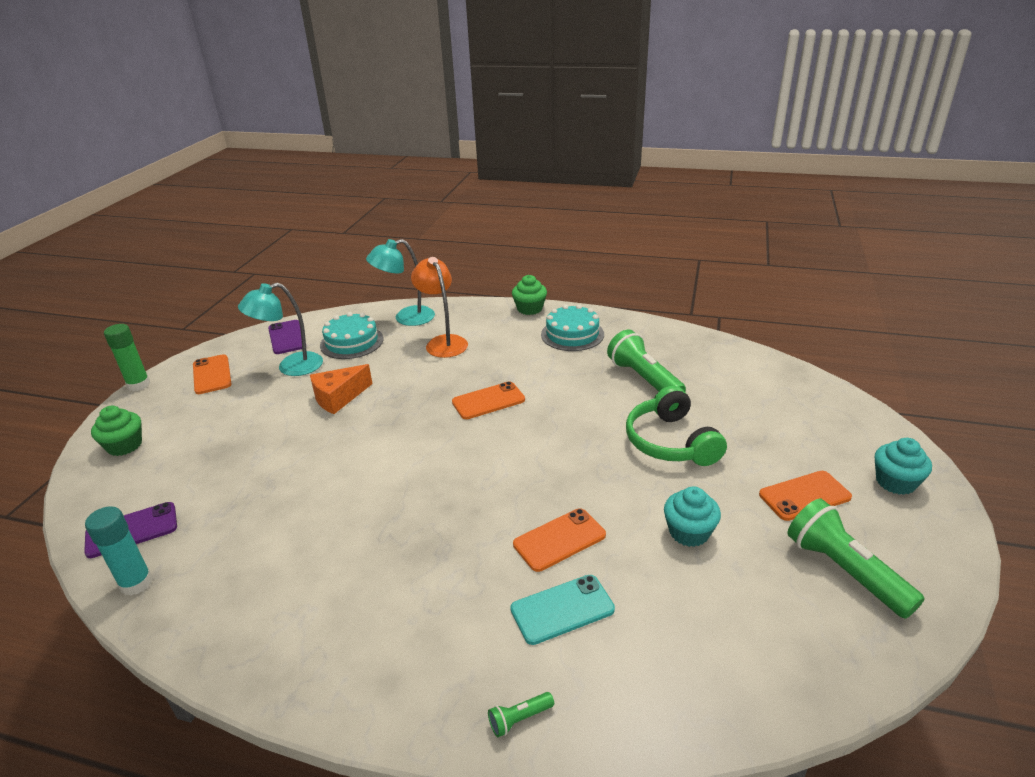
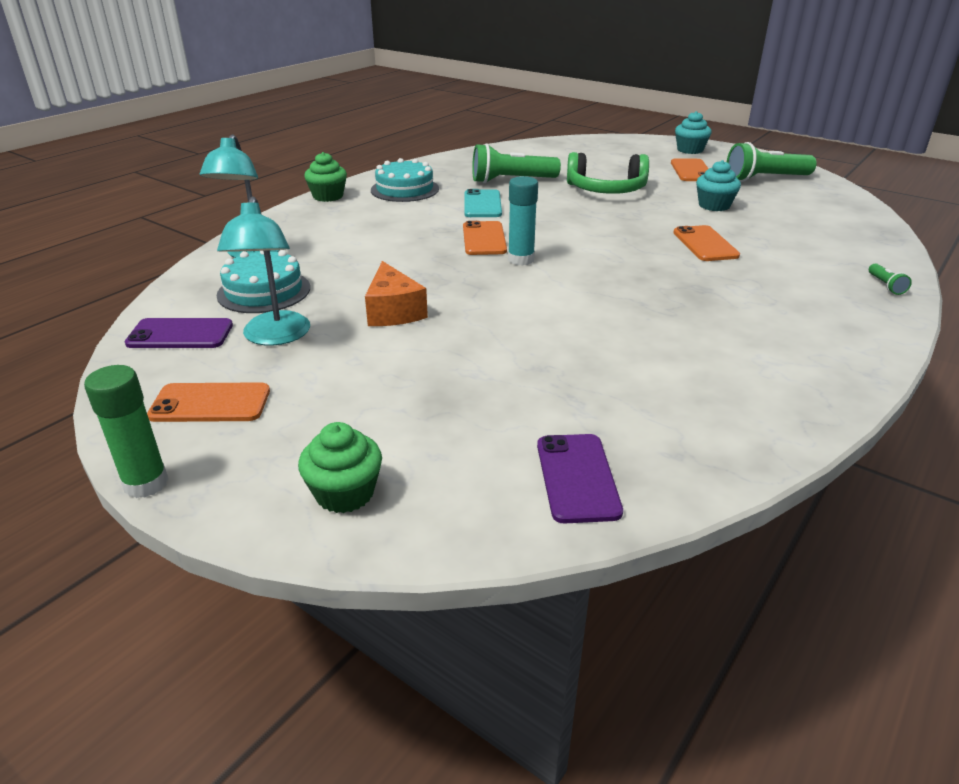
camera: 70 degrees left, 0 degrees up
turquoise glue stick [85,506,153,596] -> turquoise glue stick moved to [508,176,538,266]
orange lamp [411,257,468,358] -> none
turquoise phone [510,575,615,645] -> turquoise phone moved to [464,189,502,217]

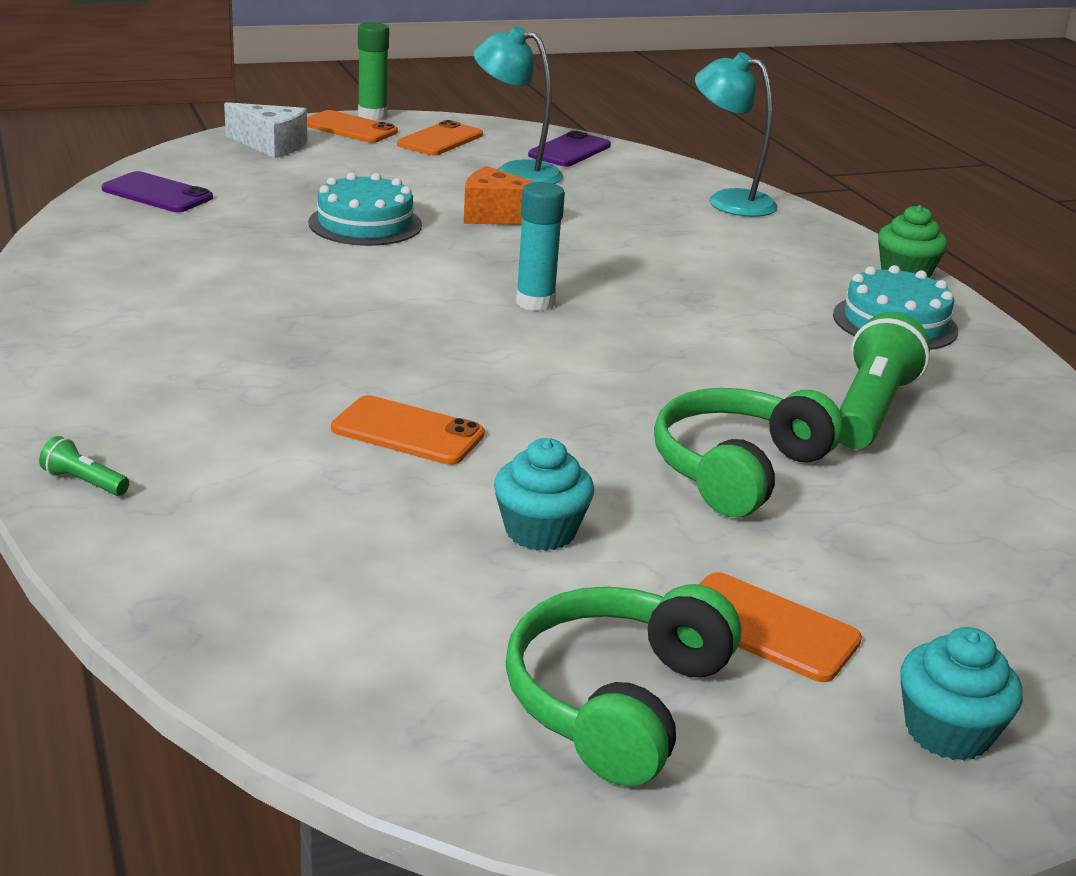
camera: 120 degrees right, 5 degrees down
turquoise cake [217,250,310,313] -> turquoise cake moved to [308,173,422,246]
green cupcake [298,422,382,513] -> white cheese [224,102,307,158]
orange phone [463,221,507,255] -> orange phone moved to [307,110,398,143]
turquoise phone [464,189,502,217] -> none
green flashlight [727,142,817,182] -> green headphones [506,584,741,786]

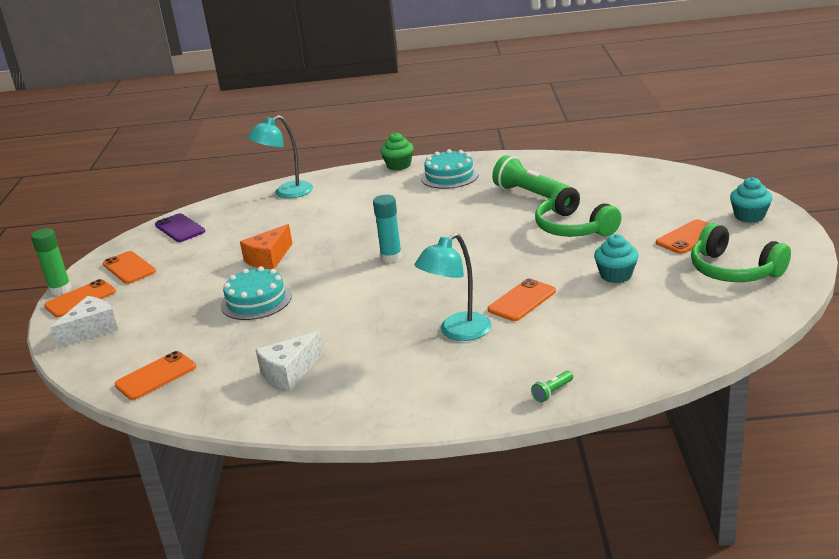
camera: 65 degrees left, 0 degrees up
purple phone [102,171,213,212] -> orange phone [115,351,196,400]
turquoise lamp [474,26,563,184] -> turquoise lamp moved to [415,233,492,341]
none -> white cheese [256,331,324,391]

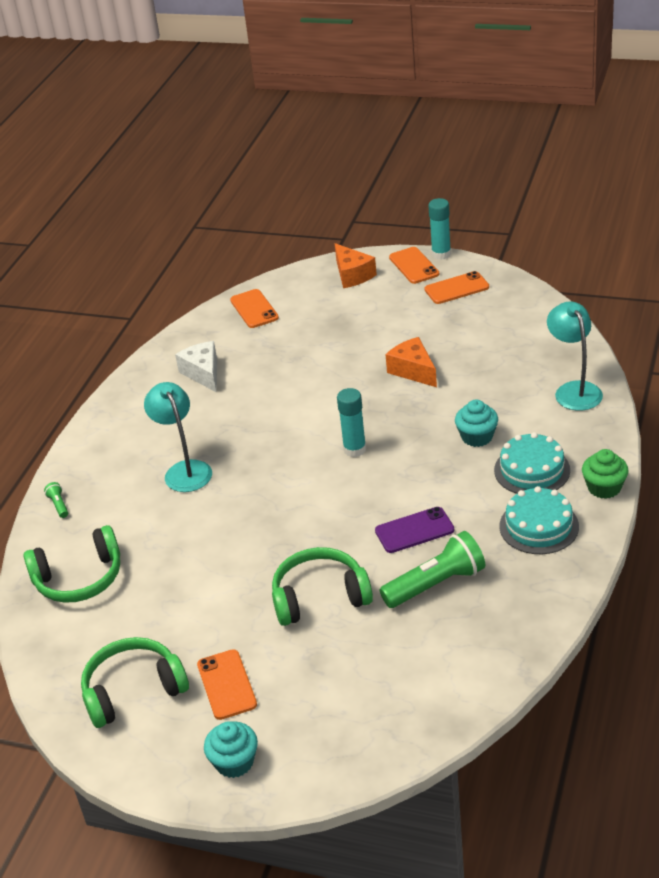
camera: 110 degrees right, 10 degrees up
green glue stick [31,228,71,295] -> turquoise glue stick [428,198,451,260]
white cheese [50,296,118,349] -> orange cheese [335,243,377,288]
purple phone [155,213,205,242] -> purple phone moved to [375,507,454,553]
turquoise cake [221,266,292,320] -> turquoise cake moved to [494,432,570,494]
orange phone [488,278,556,321] -> none
turquoise cupcake [594,234,638,283] -> turquoise cupcake moved to [455,399,498,447]
none -> green headphones [23,525,120,603]

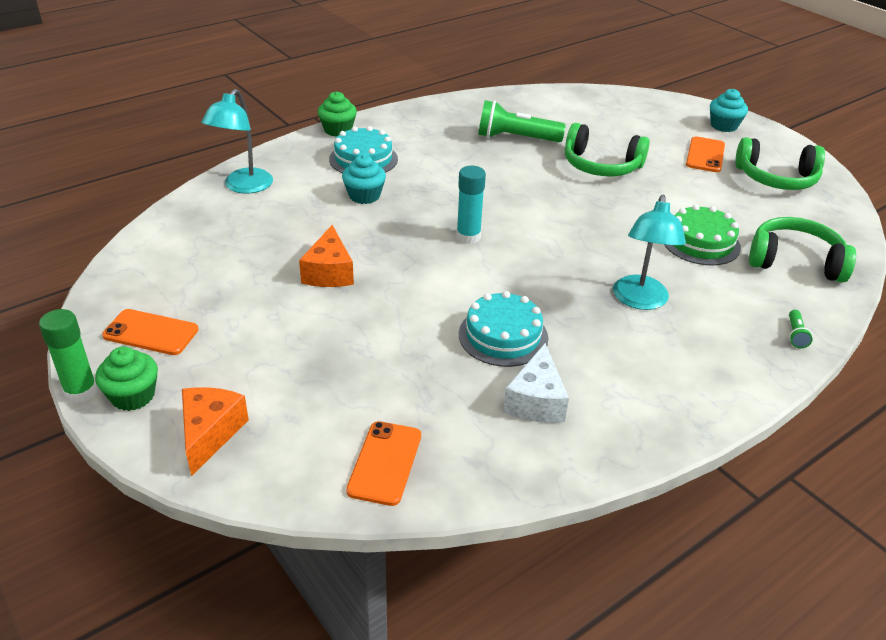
camera: 150 degrees left, 0 degrees up
purple phone [375,507,454,553] -> none
orange phone [389,247,439,284] -> green cupcake [95,346,158,411]
turquoise glue stick [428,198,451,260] -> green glue stick [39,309,98,403]
turquoise cake [499,486,579,554] -> turquoise cake moved to [459,291,548,367]
none -> green cake [664,204,741,265]

